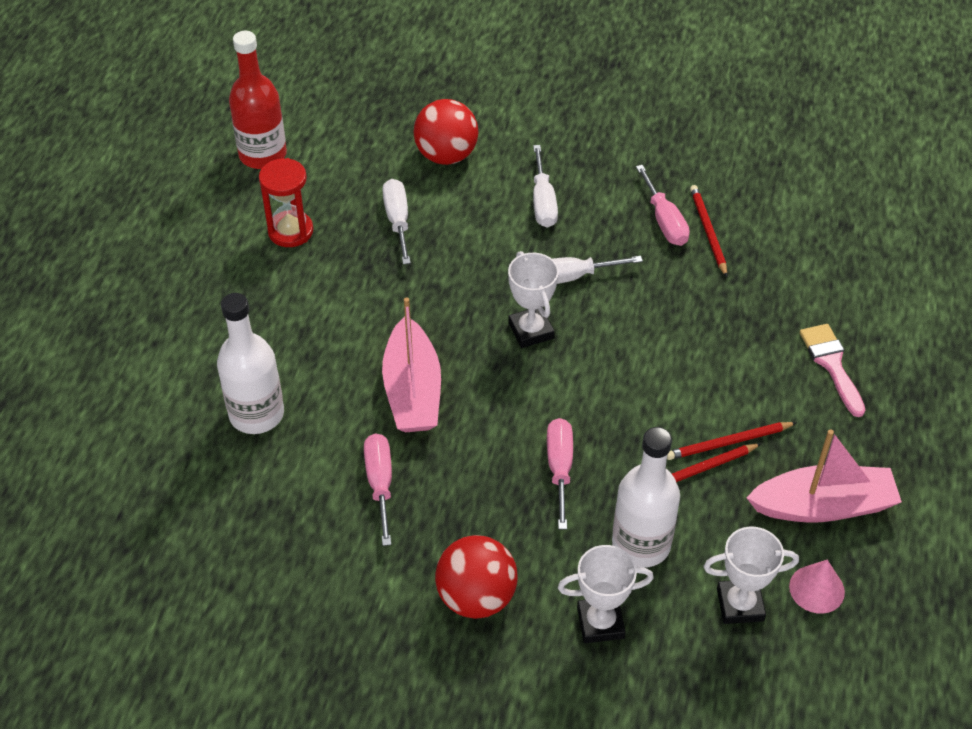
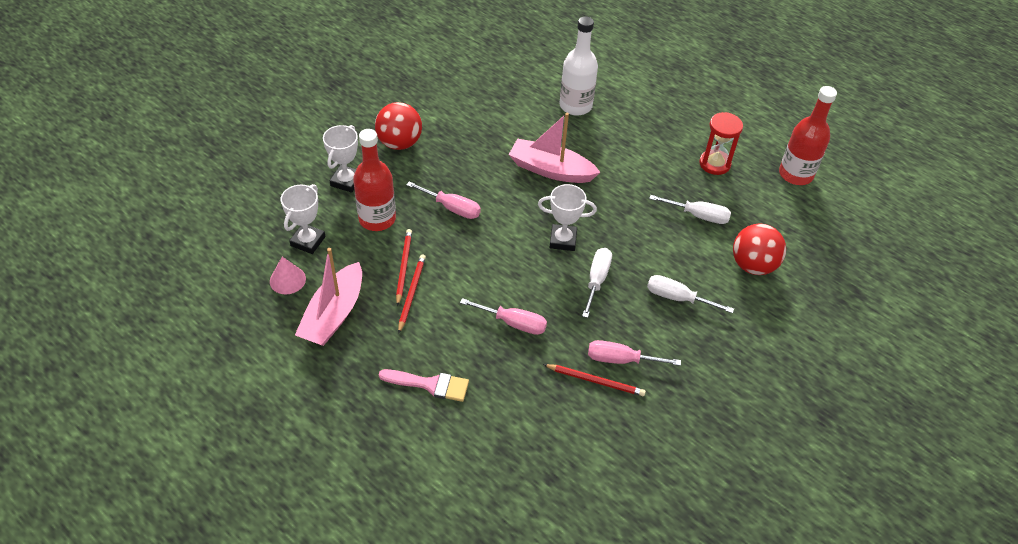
camera: 115 degrees right, 0 degrees up
pink screwdriver [364,433,392,546] -> pink screwdriver moved to [460,298,547,335]
white bottle [612,427,680,568] -> red bottle [353,129,396,231]

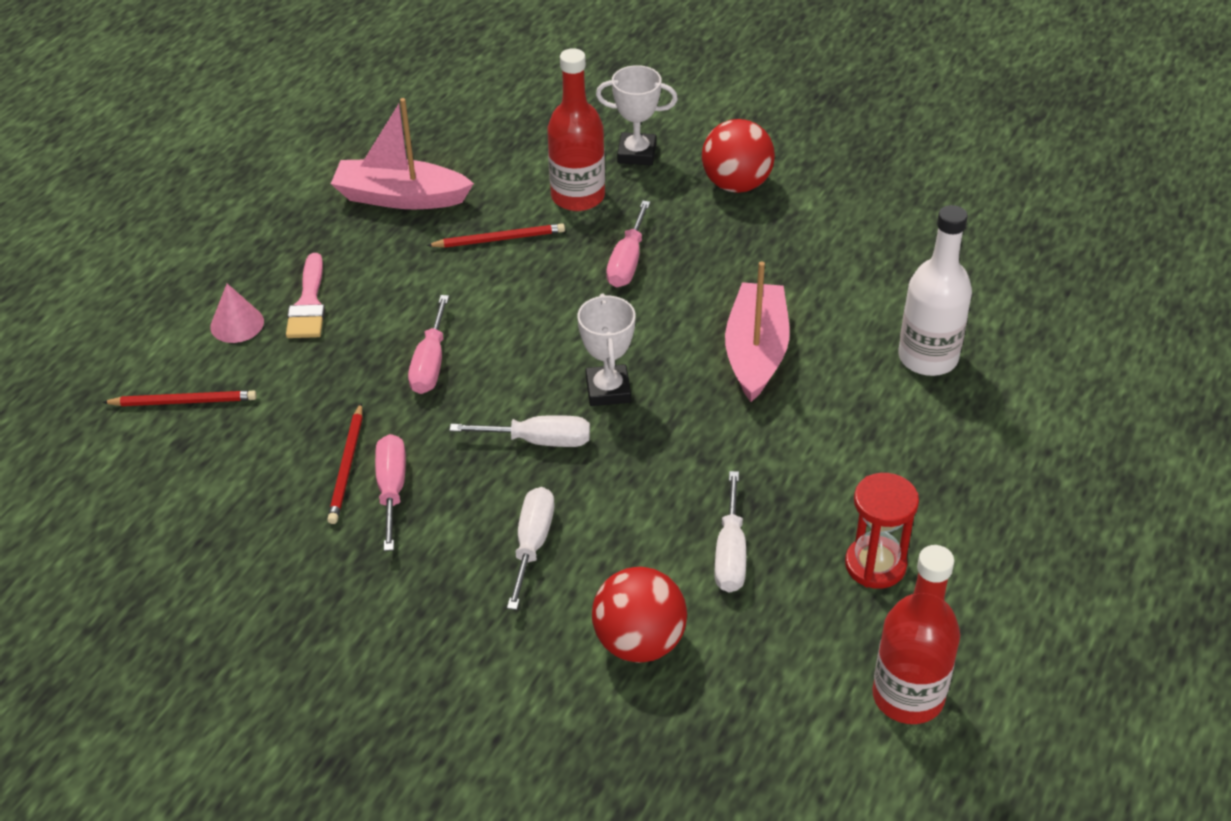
camera: 80 degrees right, 5 degrees down
pink cone [270,257,306,294] -> pink cone moved to [210,284,264,343]
white trophy [281,184,326,254] -> none
red pencil [398,255,426,334] -> red pencil moved to [102,391,257,406]

